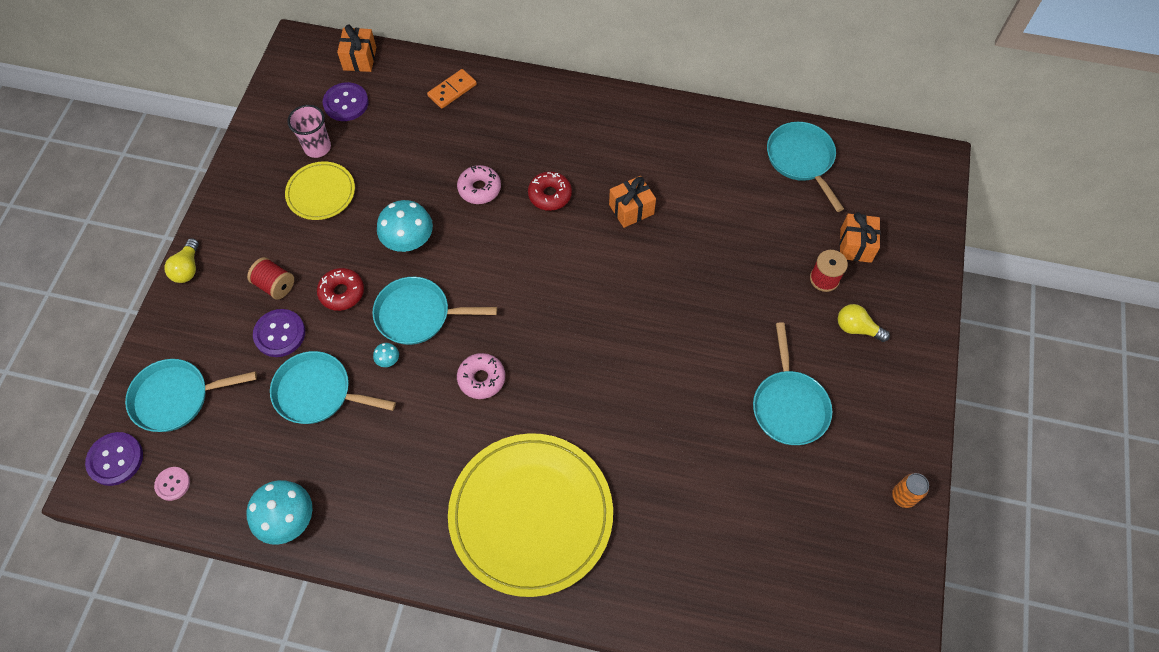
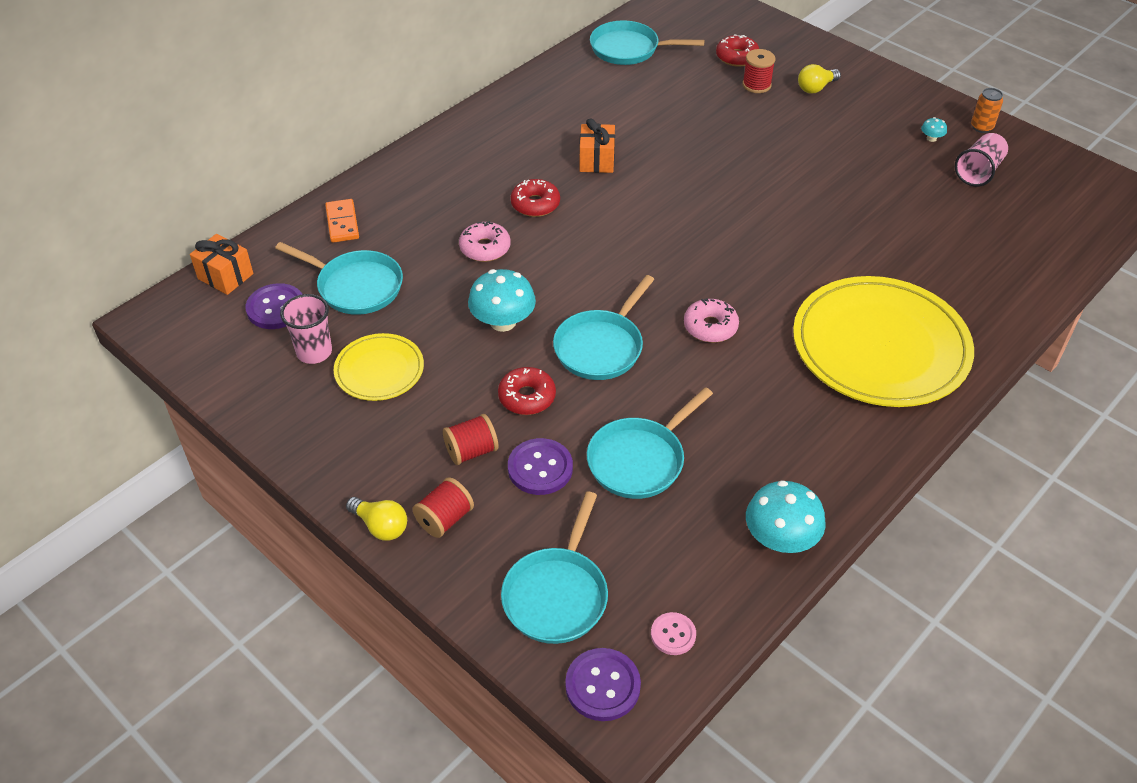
camera: 60 degrees left, 15 degrees down
turquoise mushroom [373,343,399,367] -> turquoise mushroom moved to [921,117,947,142]
turquoise pan [753,322,832,445] -> turquoise pan moved to [275,242,403,315]
orange gift [840,212,881,263] -> red donut [716,35,759,67]
none -> red spool [412,477,474,538]
none -> pink cup [955,133,1008,187]

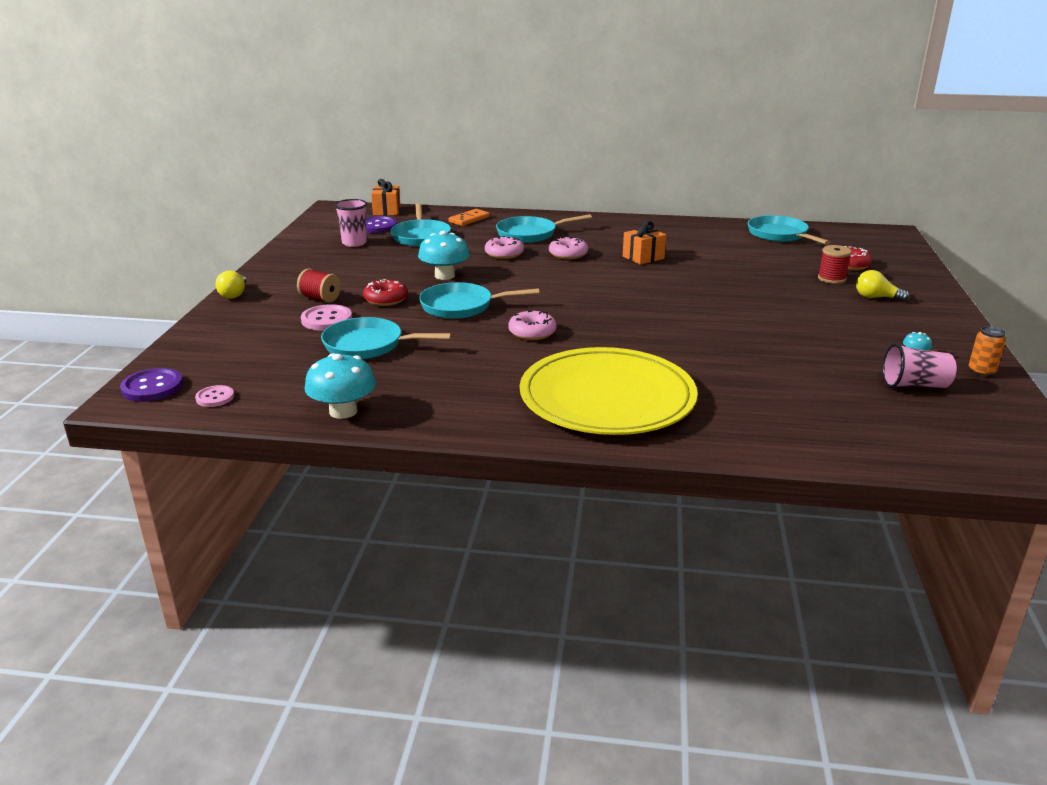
camera: 55 degrees right, 20 degrees down
yellow plate [334,333,424,401] -> none
red spool [412,477,474,538] -> none
turquoise pan [501,491,608,644] -> turquoise pan moved to [496,214,592,243]
purple button [508,438,573,495] -> pink button [301,304,352,331]
red donut [511,179,560,217] -> pink donut [549,236,588,260]

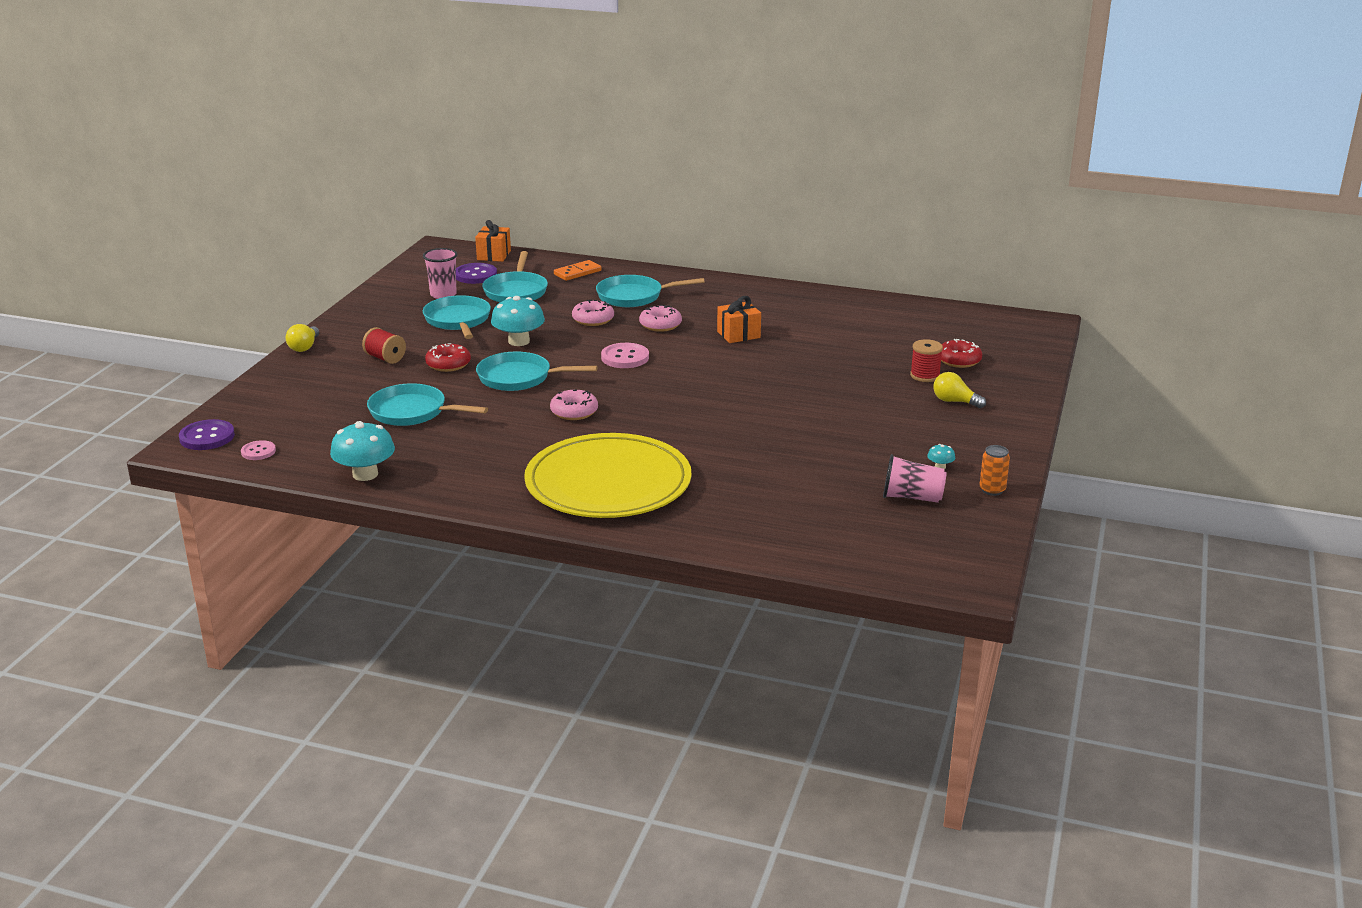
camera: 10 degrees right, 0 degrees up
pink button [301,304,352,331] -> pink button moved to [601,343,649,368]
turquoise pan [748,215,830,245] -> turquoise pan moved to [423,295,491,339]

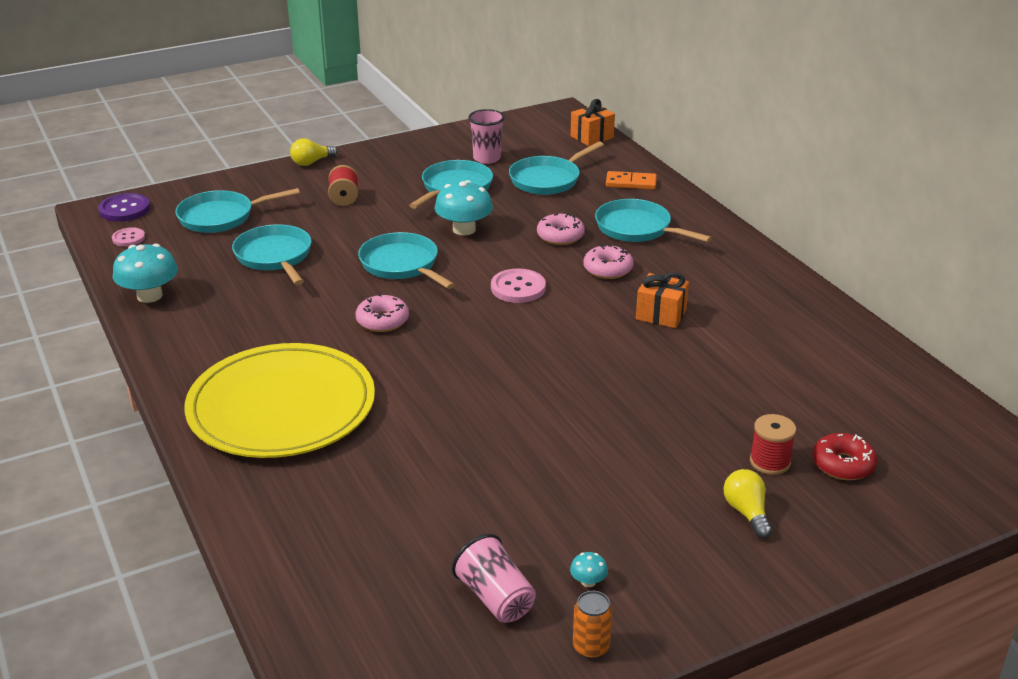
camera: 45 degrees right, 5 degrees up
red donut [425,343,471,372] -> none
purple button [456,263,497,284] -> none
none -> turquoise pan [175,188,300,233]

